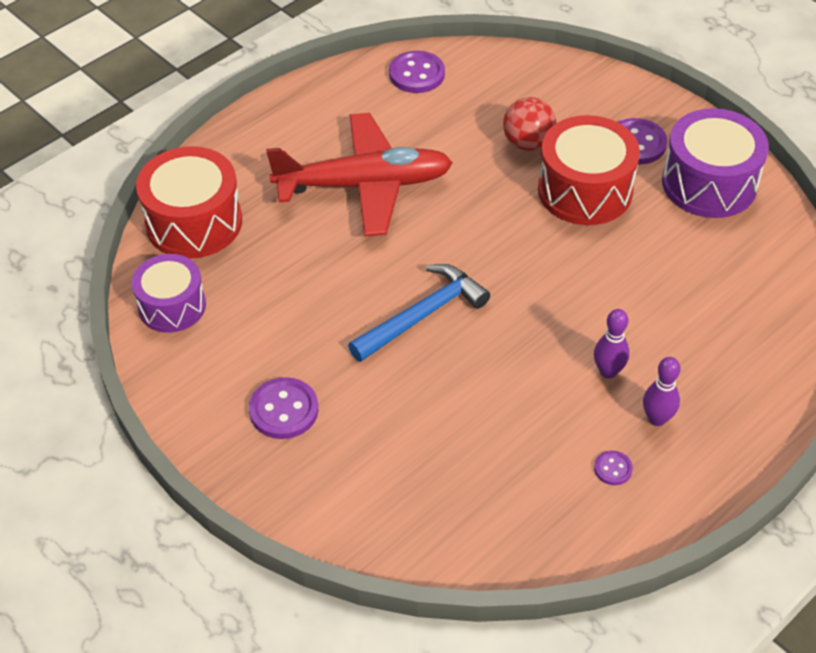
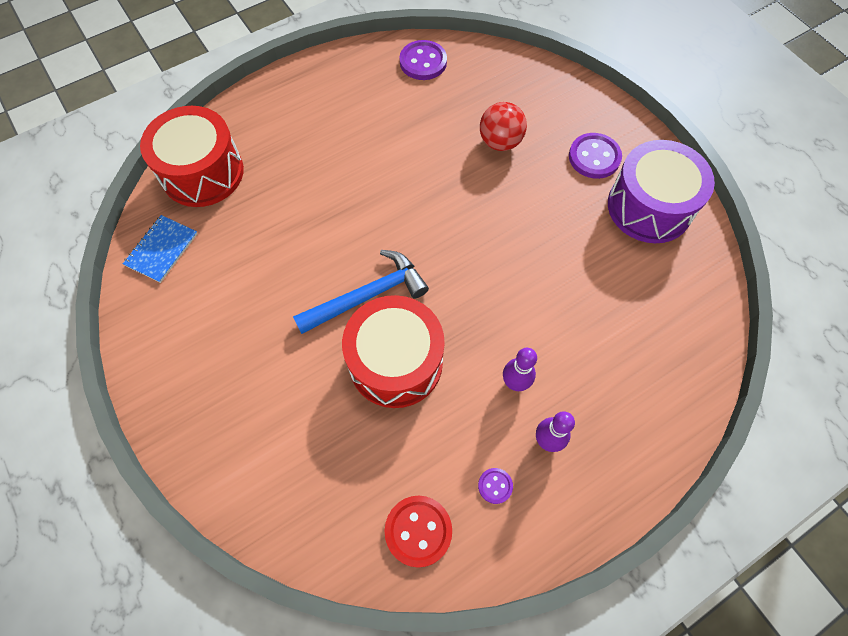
camera: 10 degrees right, 15 degrees up
purple drum [131,254,206,333] -> blue notebook [123,215,198,283]
purple button [249,377,318,439] -> none
red plane [266,113,453,237] -> none
red drum [538,115,640,225] -> red drum moved to [342,295,445,408]
none -> red button [385,496,452,568]

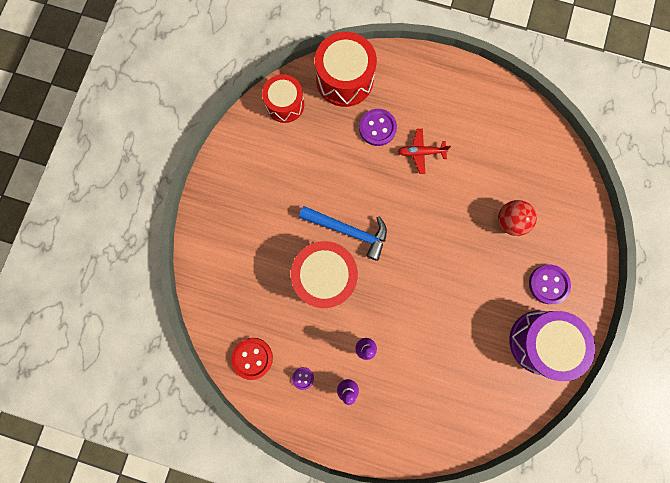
camera: 50 degrees right, 15 degrees up
blue notebook [123,215,198,283] -> red drum [262,74,304,123]
purple button [400,40,447,80] -> purple button moved to [359,109,397,146]
none -> red plane [397,129,451,174]

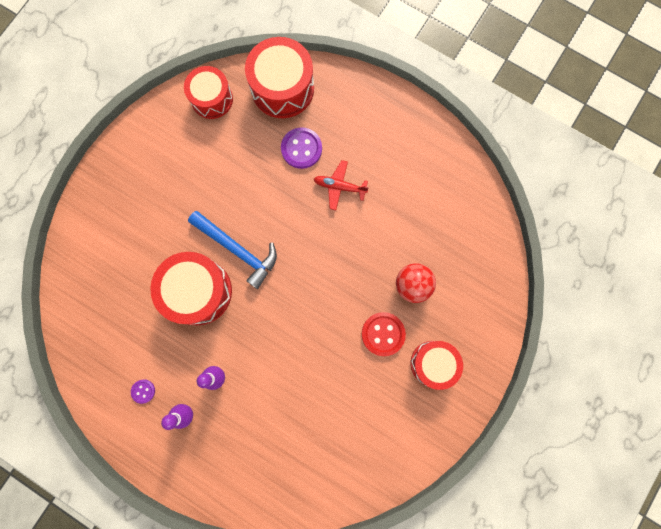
camera: 15 degrees right, 0 degrees up
red button [231,338,273,380] -> red button moved to [362,312,406,356]
purple drum [509,311,595,381] -> none
purple button [529,265,571,304] -> red drum [411,341,463,390]

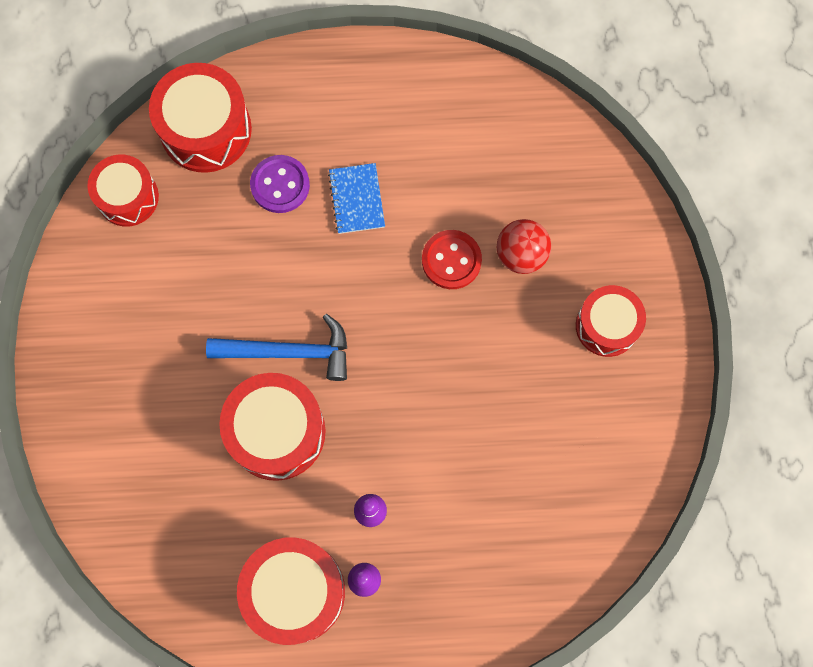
camera: 35 degrees left, 5 degrees down
purple button [131,379,155,404] -> red drum [237,537,345,645]
red plane [314,160,369,210] -> blue notebook [328,163,385,234]
red button [362,312,406,356] -> red button moved to [422,230,482,289]

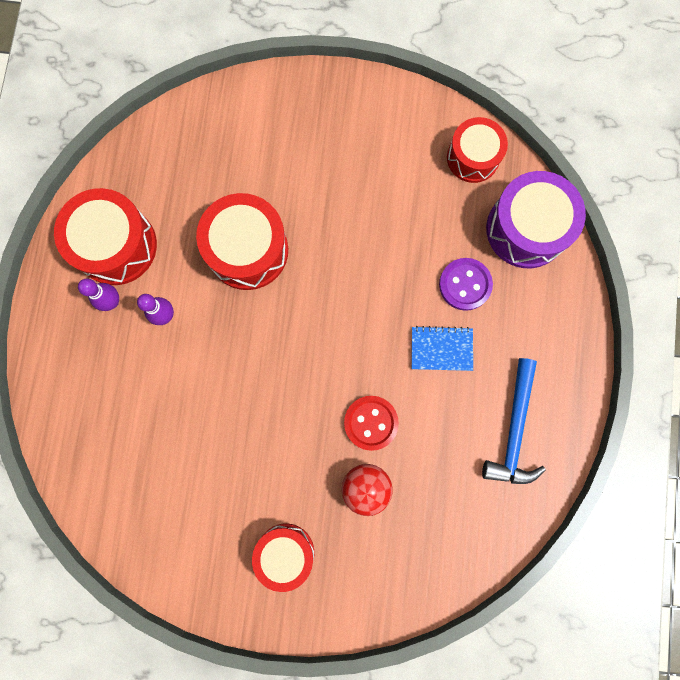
camera: 100 degrees right, 5 degrees up
red drum [149,63,252,173] -> purple drum [486,171,586,268]
blue hammer [206,314,347,381] -> blue hammer moved to [482,358,546,484]

